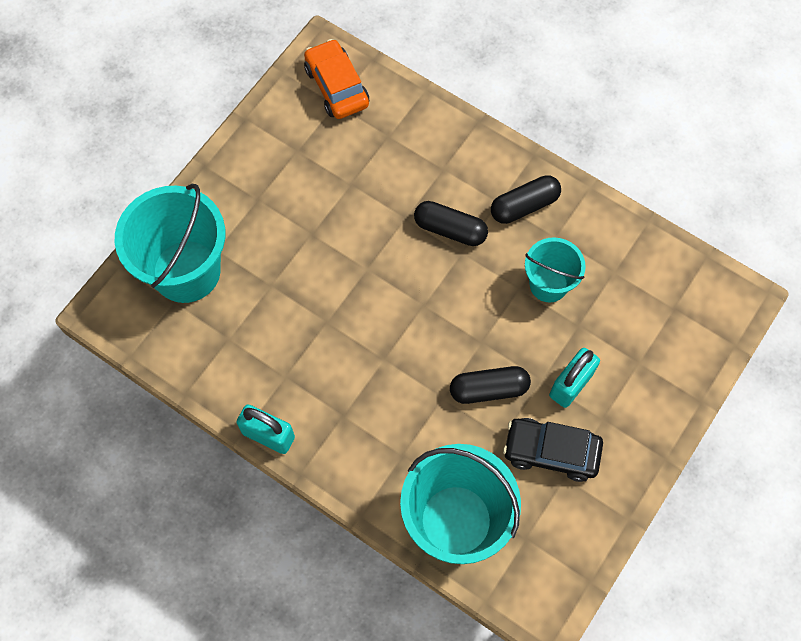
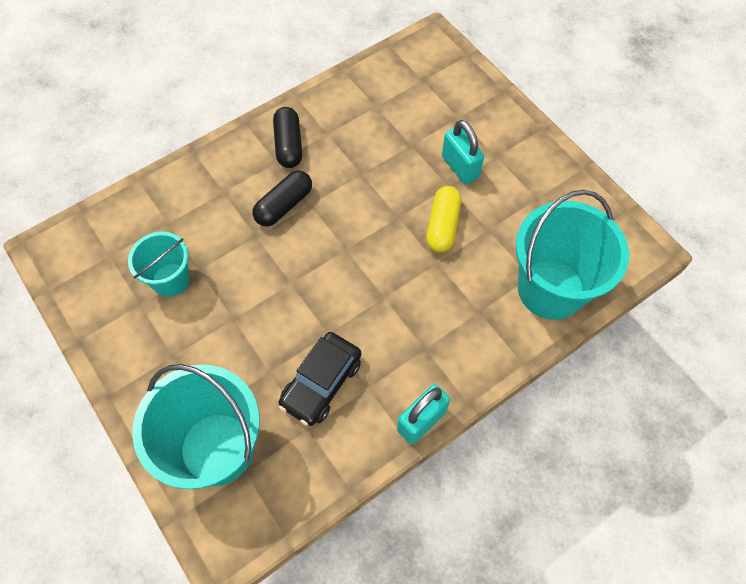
camera: 70 degrees left, 5 degrees down
orange car [304,39,369,119] -> none
black capsule [450,366,531,404] -> yellow capsule [426,186,461,252]
black car [503,418,603,482] -> black car moved to [279,332,361,426]
turquoise bucket [525,237,586,303] -> turquoise bucket moved to [128,232,190,297]

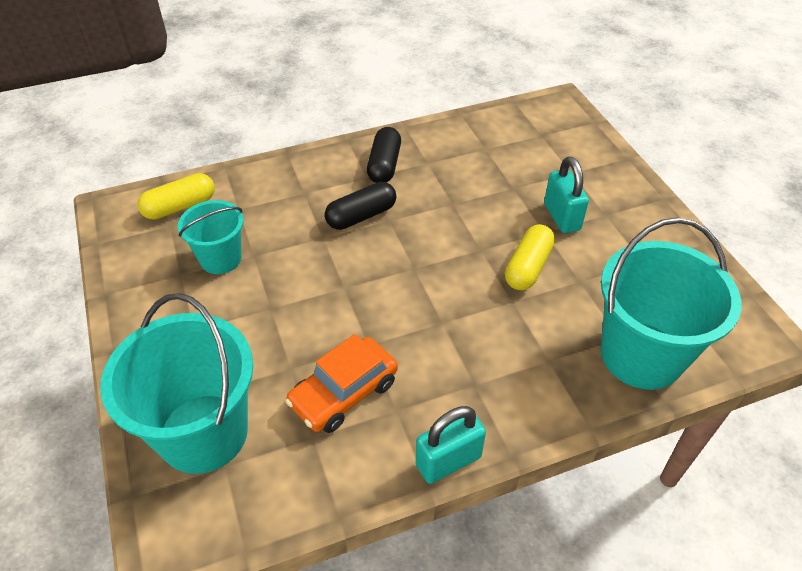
camera: 15 degrees right, 15 degrees down
black car [279,332,361,426] -> orange car [285,334,398,433]
none -> yellow capsule [137,173,215,220]

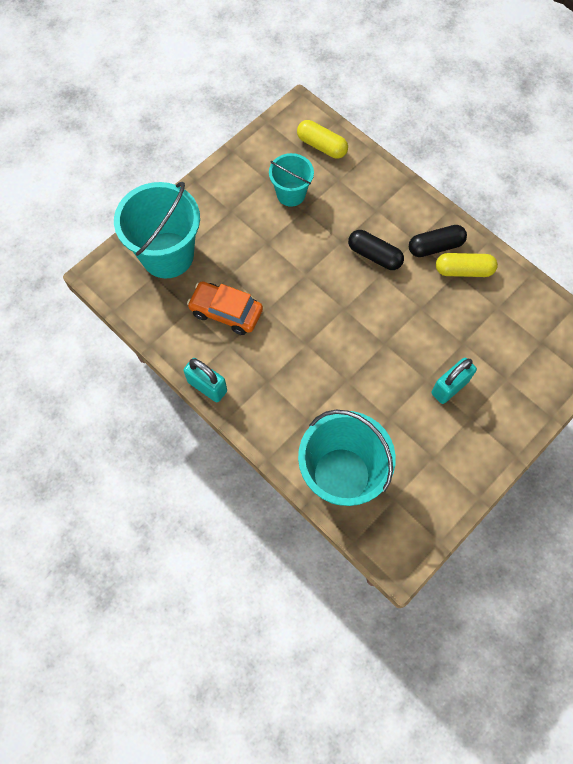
camera: 65 degrees right, 20 degrees up
yellow capsule [505,224,555,290] -> yellow capsule moved to [436,253,498,277]

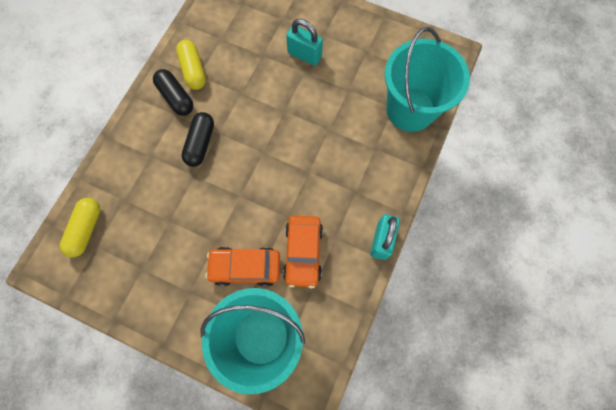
camera: 110 degrees left, 5 degrees up
turquoise bucket [269,153,314,207] -> none
none -> orange car [205,247,280,287]

